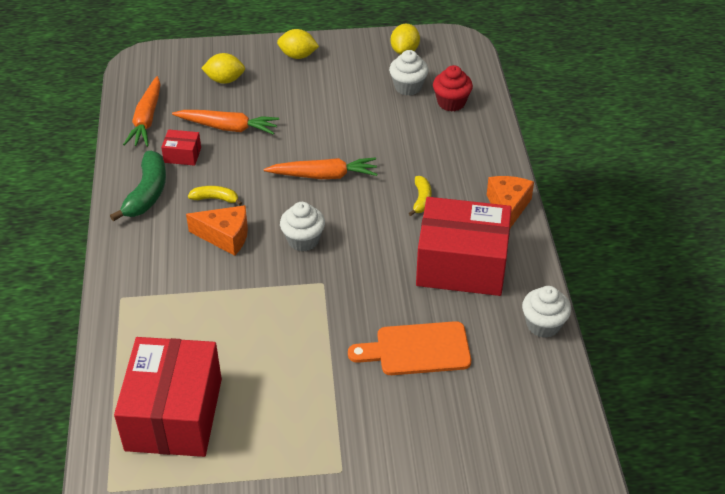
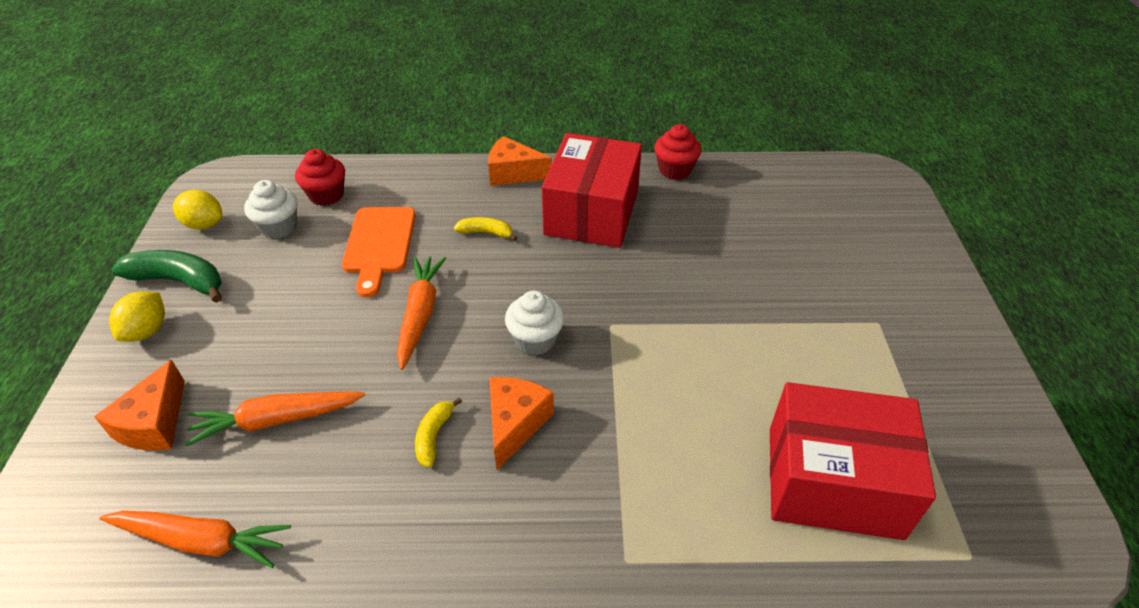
camera: 85 degrees left, 0 degrees up
green banana [110,151,166,222] -> green banana moved to [112,250,222,303]
red box [161,129,201,166] -> none
orange carrot [172,110,279,135] -> orange carrot turned 120 degrees counterclockwise [185,391,365,446]
yellow lemon [201,53,245,84] -> orange cheese [94,360,185,451]
orange cutting board [348,321,471,375] -> orange cutting board moved to [342,207,416,298]
white cupcake [522,286,571,338] -> red cupcake [654,124,701,180]

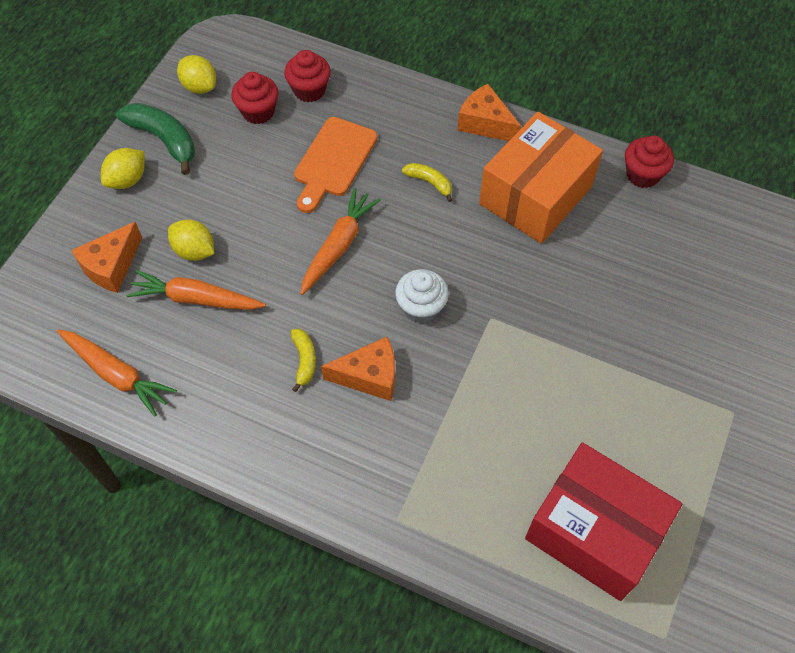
camera: 25 degrees right, 15 degrees up
white cupcake [244,180,298,239] -> red cupcake [231,72,278,124]
yellow banana [415,397,462,467] -> yellow banana turned 135 degrees clockwise [291,329,316,392]
orange cheese [489,377,554,470] -> orange cheese turned 45 degrees clockwise [321,337,395,401]
red box [542,133,642,248] -> orange box [479,112,603,244]
none -> yellow lemon [168,219,214,261]

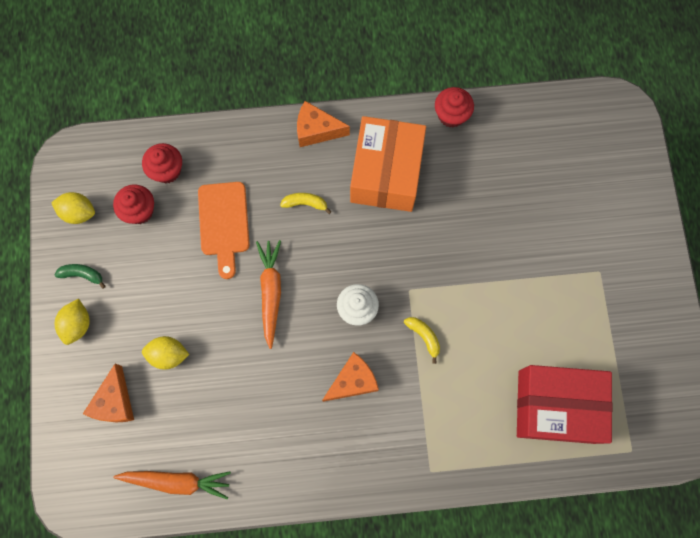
camera: 30 degrees left, 15 degrees up
green banana [116,103,195,175] -> green banana [55,264,106,289], size x0.56
orange carrot [126,270,266,310] -> none
yellow banana [291,329,316,392] -> yellow banana moved to [404,317,440,364]

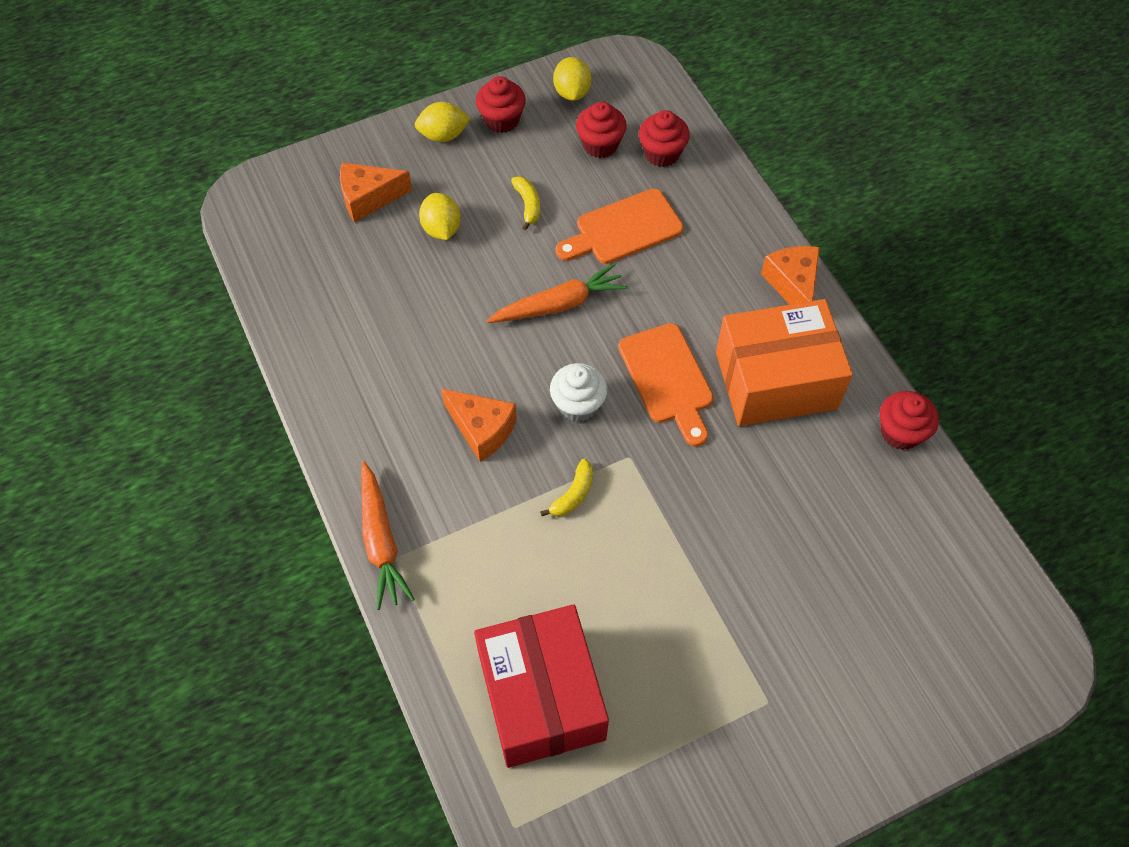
camera: 70 degrees right, 15 degrees down
green banana [55,264,106,289] -> red cupcake [476,76,526,133]
orange carrot [113,471,231,500] -> orange carrot moved to [361,461,415,610]
yellow banana [280,193,332,214] -> yellow banana moved to [511,176,540,231]
none -> orange cutting board [618,323,714,447]

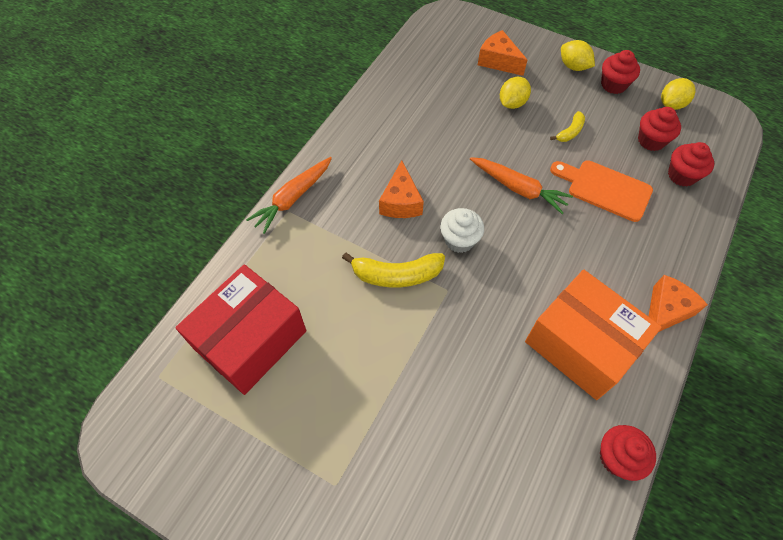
camera: 55 degrees right, 0 degrees up
yellow banana [540,459,593,517] -> yellow banana [342,252,445,287], size x1.80
orange cutting board [618,323,714,447] -> none

